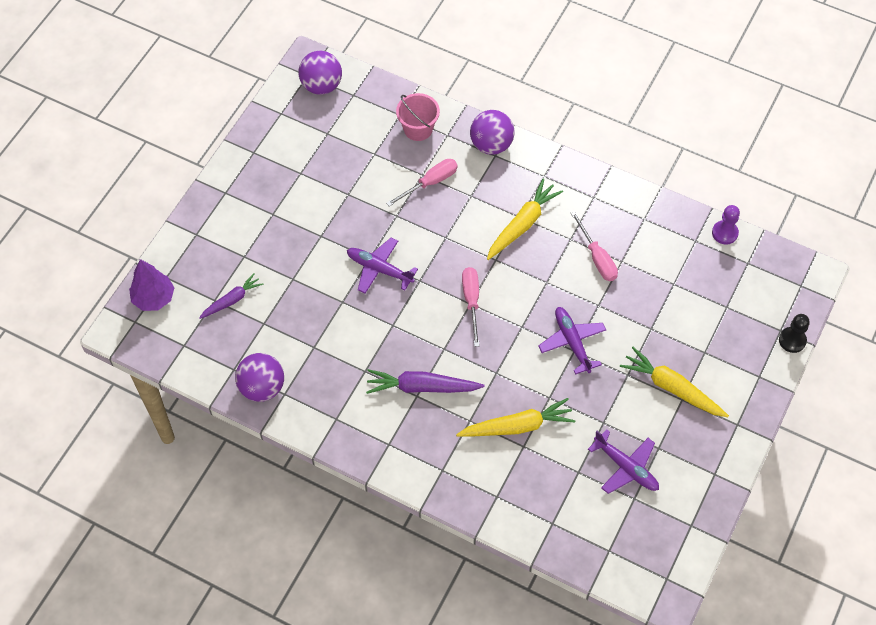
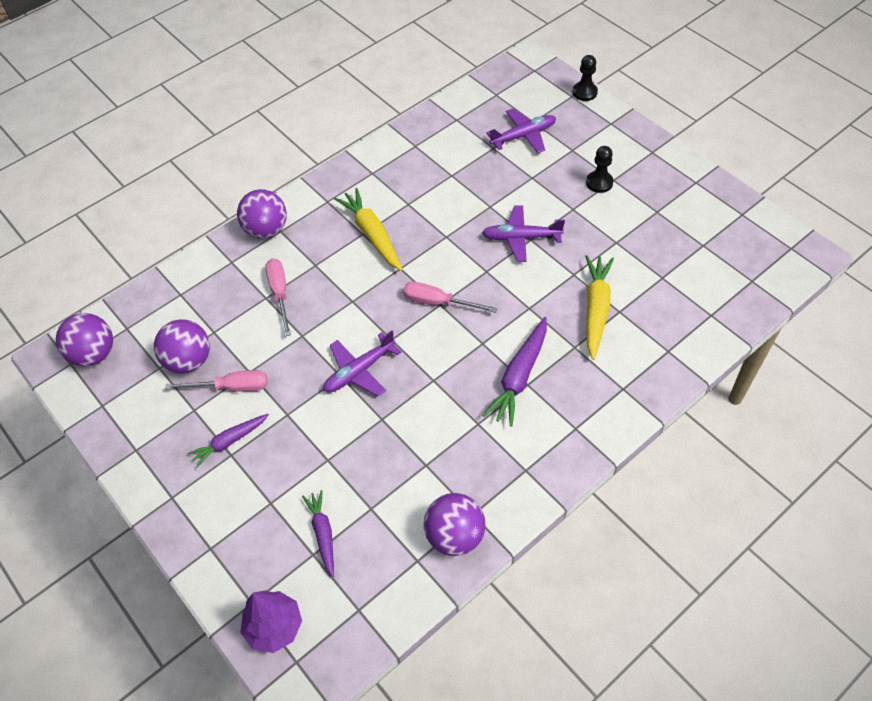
camera: 65 degrees left, 5 degrees down
pink bucket [396,93,440,141] -> none
pink screwdriver [571,211,618,281] -> pink screwdriver moved to [165,370,268,392]
purple plane [588,429,659,494] -> purple plane moved to [486,109,556,153]
yellow carrot [620,347,729,417] -> black pawn [586,146,614,193]
purple pawn [712,205,740,245] -> none
none -> purple ball [154,319,210,374]
none -> purple carrot [188,414,269,468]

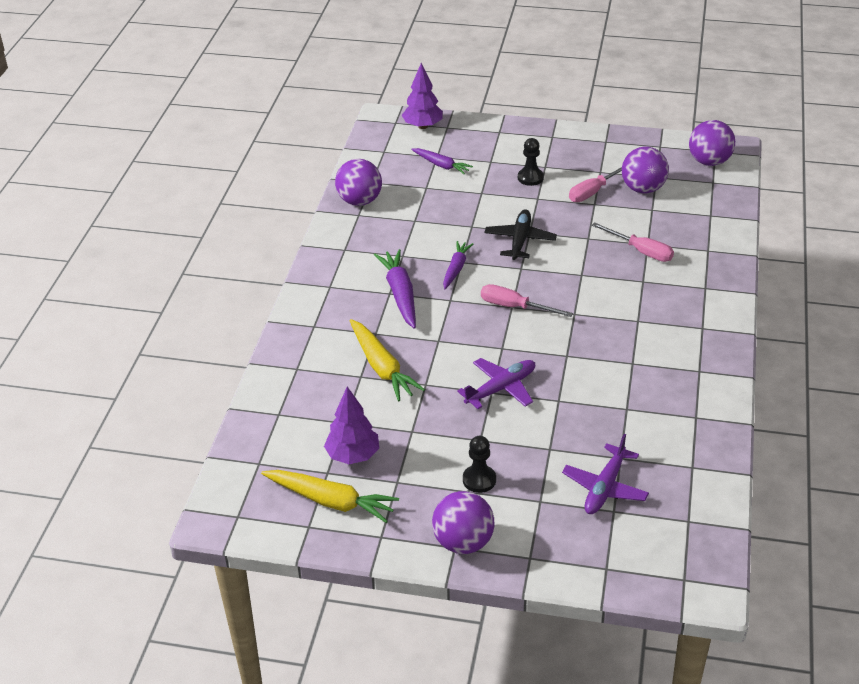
camera: 140 degrees right, 15 degrees down
purple carrot [188,414,269,468] -> purple carrot moved to [443,241,473,289]
purple ball [237,189,287,239] -> purple ball moved to [432,491,494,554]
purple plane [323,330,401,397] -> black plane [484,209,557,260]
yellow carrot [334,188,402,271] -> yellow carrot moved to [261,470,399,523]
pink screwdriver [403,282,498,313] -> pink screwdriver turned 135 degrees counterclockwise [481,284,573,317]
black pawn [572,55,598,101] -> black pawn moved to [518,138,544,186]
none -> purple tree [324,387,379,464]

